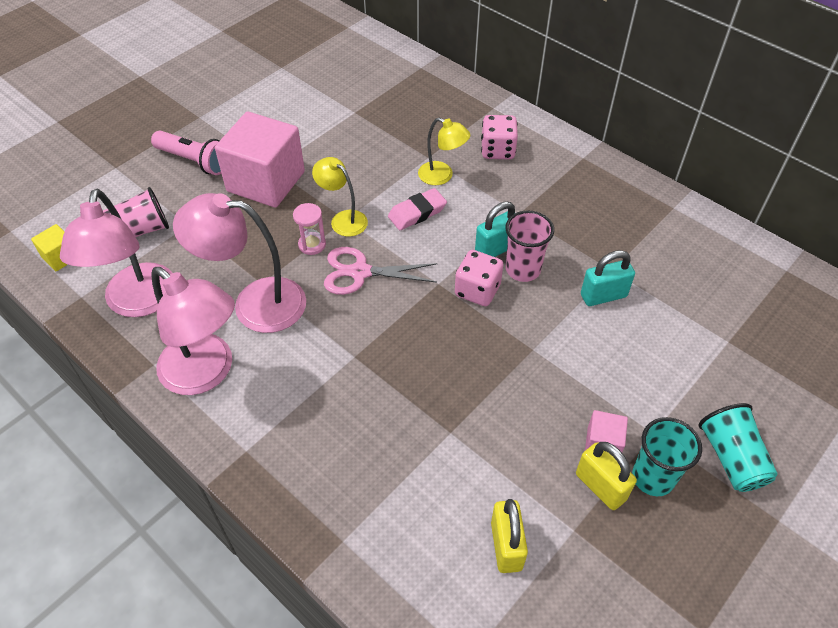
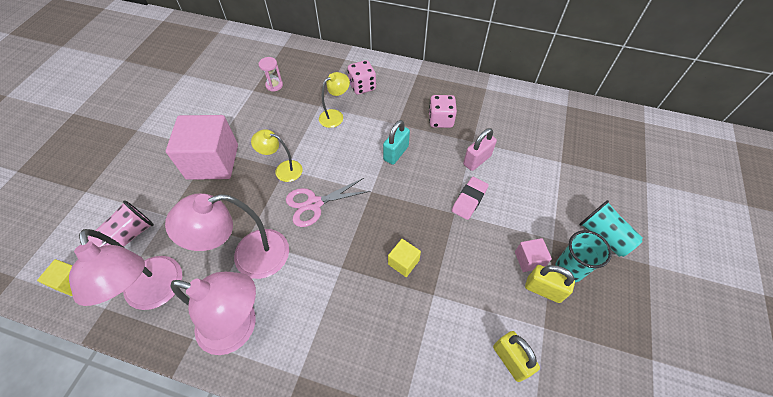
camera: 25 degrees left, 5 degrees up
pink flashlight [151,131,221,175] -> none
pink hourglass [293,203,326,255] -> pink hourglass moved to [259,57,283,92]
pink eraser [388,188,447,230] -> pink eraser moved to [452,177,489,220]
yellow lamp [418,118,470,185] -> yellow lamp turned 45 degrees counterclockwise [319,72,350,128]
pink dice [455,250,504,306] -> pink dice moved to [429,95,457,128]
pink cup [506,210,554,282] -> none
turquoise padlock [581,250,635,306] -> pink padlock [463,128,497,171]
none -> yellow cube [388,239,421,277]

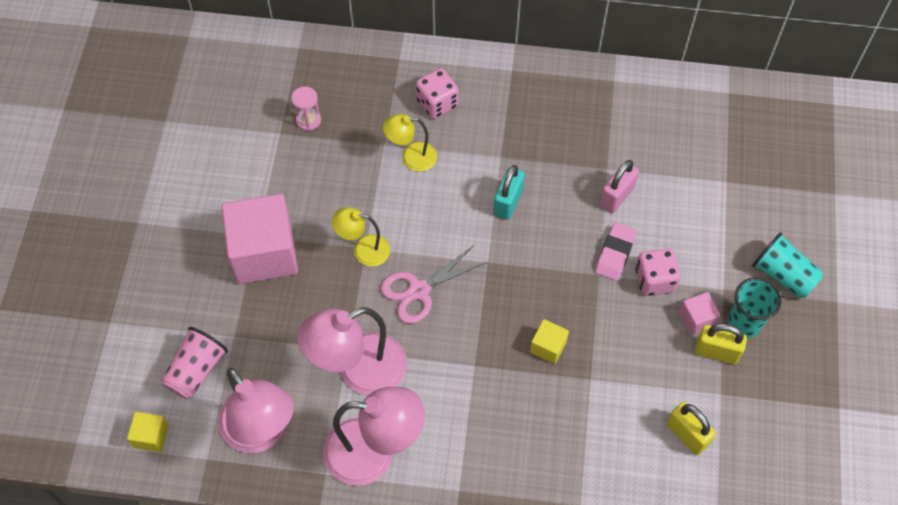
camera: 10 degrees left, 5 degrees up
yellow lamp [319,72,350,128] -> yellow lamp turned 135 degrees counterclockwise [383,114,437,171]
pink dice [429,95,457,128] -> pink dice moved to [635,248,681,296]

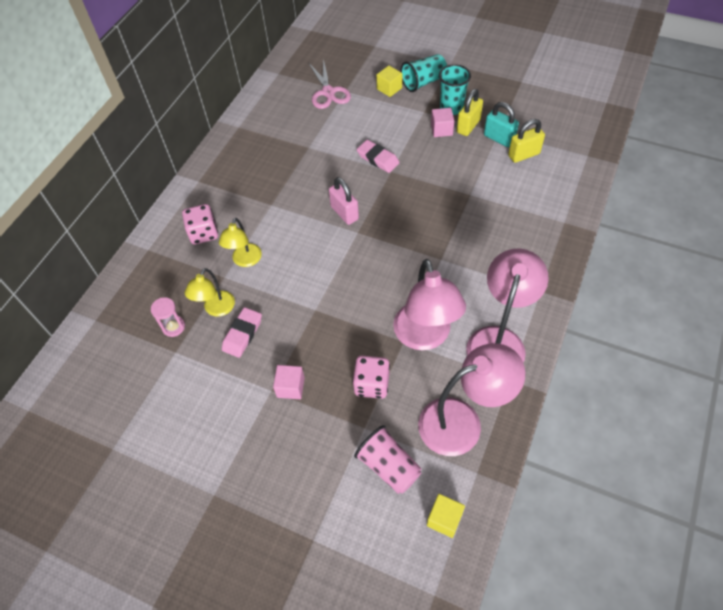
camera: 70 degrees left, 5 degrees down
pink cube [221,194,298,284] -> pink cube [273,365,305,399], size x0.45
yellow lamp [332,207,390,267] -> yellow lamp moved to [185,268,235,317]
pink scissors [381,245,487,324] -> pink scissors moved to [308,58,351,109]
turquoise padlock [493,165,525,220] -> turquoise padlock moved to [484,102,519,147]
yellow cube [530,319,569,364] -> yellow cube moved to [376,66,402,97]
pink padlock [600,160,639,213] -> pink padlock moved to [329,177,359,225]
pink dice [635,248,681,296] -> pink dice moved to [353,355,390,399]
none -> pink eraser [222,307,262,358]

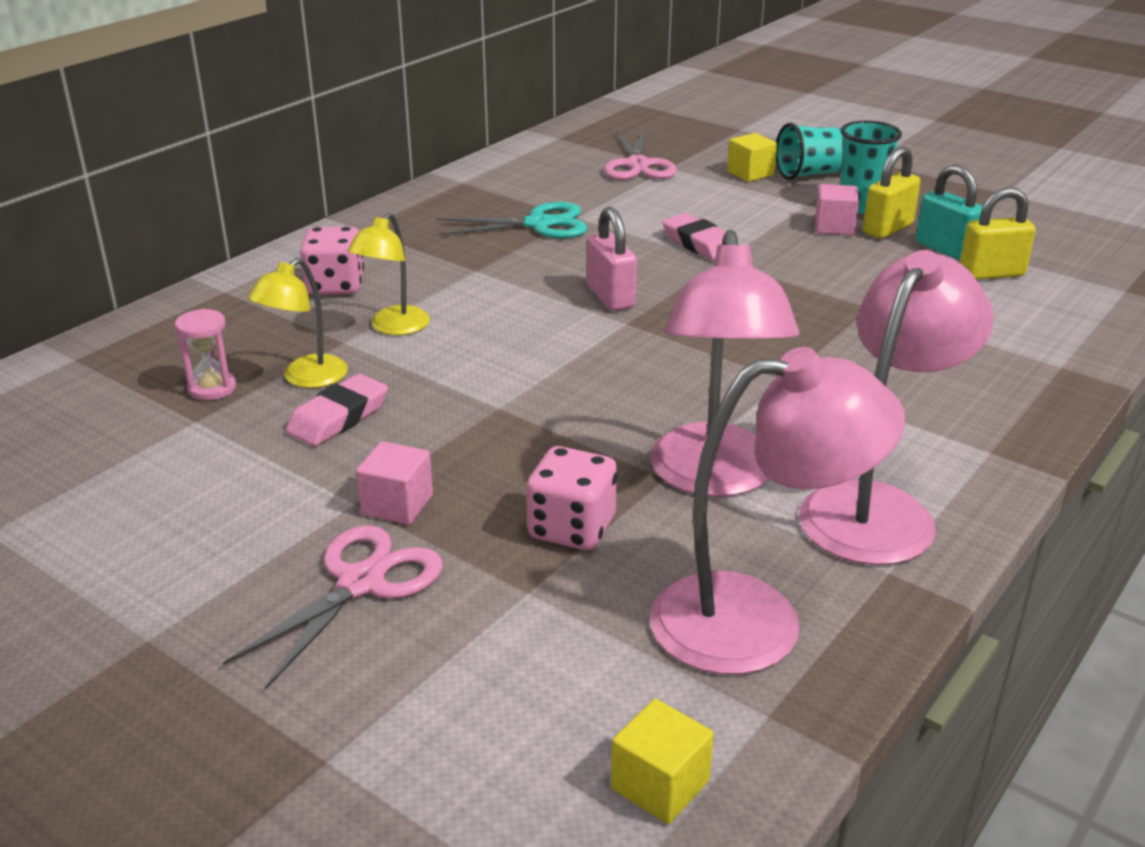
camera: 10 degrees right, 25 degrees down
pink cup [354,425,422,494] -> none
none -> pink scissors [223,525,443,690]
none -> turquoise scissors [437,202,587,238]

